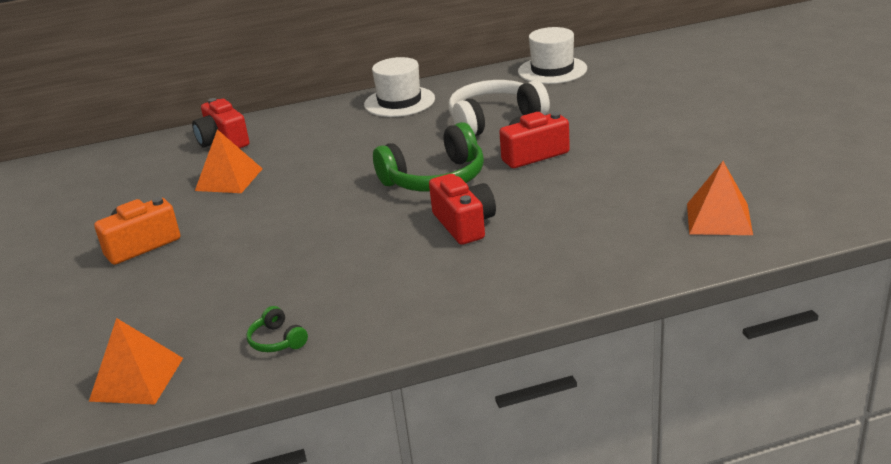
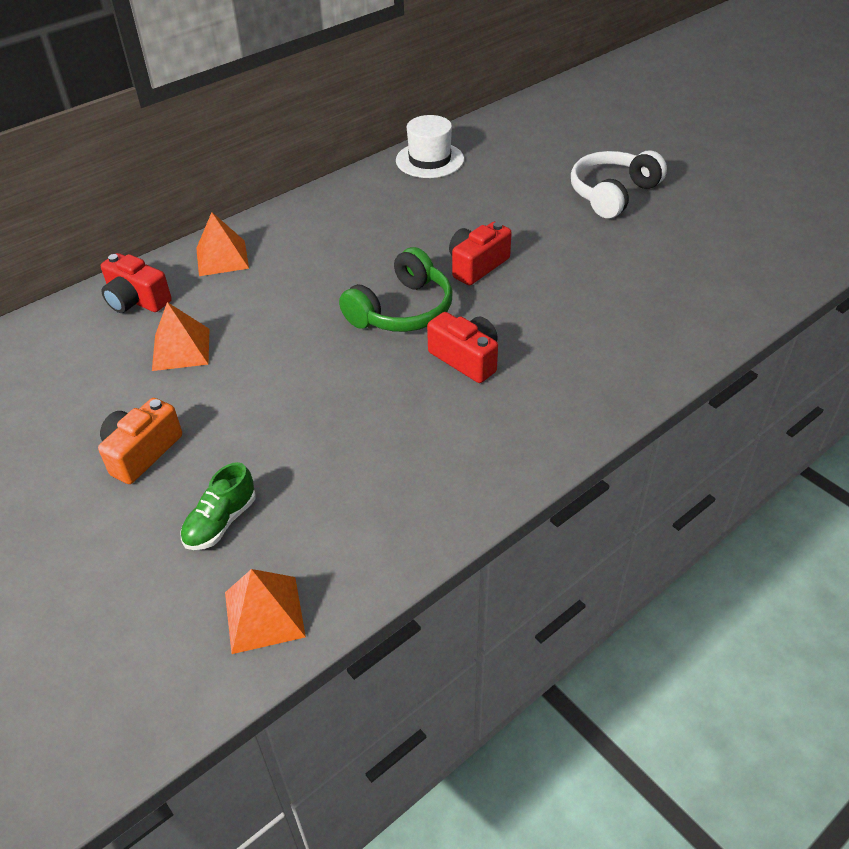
camera: 25 degrees left, 15 degrees up
green headphones [246,306,308,352] -> none
white hat [364,57,435,117] -> none
white headphones [448,80,550,136] -> white headphones moved to [571,151,667,218]
orange pyramid [687,161,753,235] -> orange pyramid moved to [196,212,249,276]
none -> green shoe [181,462,256,550]

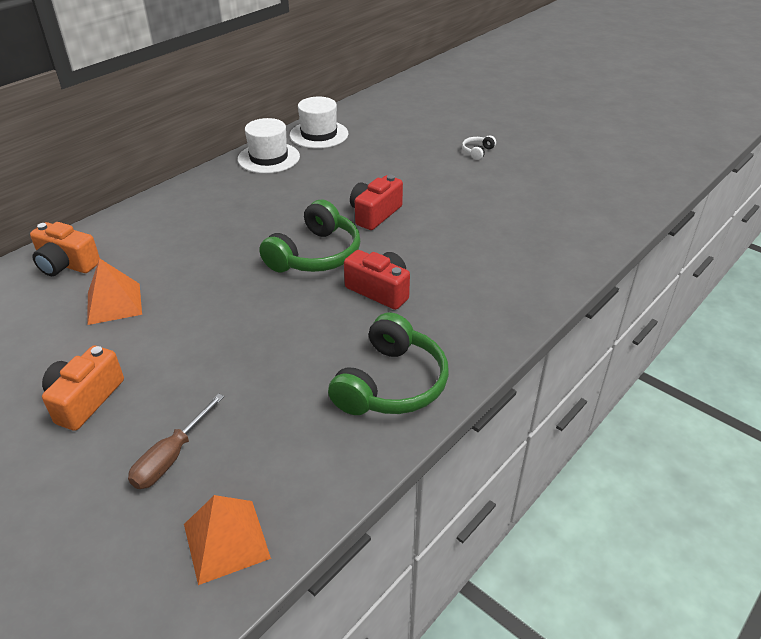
camera: 10 degrees left, 5 degrees down
red camera [101,253,172,313] -> orange camera [30,222,100,276]
green shoe [181,462,256,550] -> brown screwdriver [128,393,224,489]
orange pyramid [196,212,249,276] -> none
white headphones [571,151,667,218] -> white headphones [462,135,496,160], size x0.44
none -> white hat [238,118,300,174]
none -> green headphones [328,312,449,415]

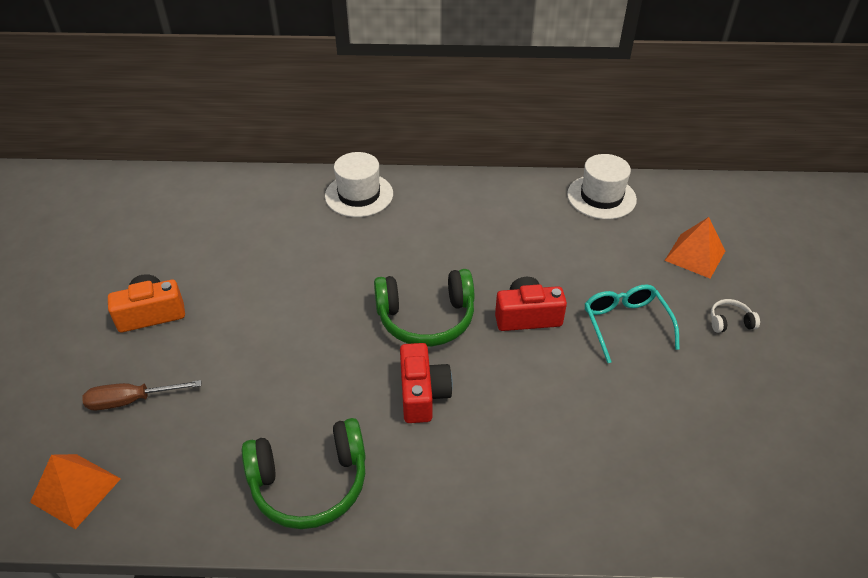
camera: 50 degrees right, 5 degrees up
orange camera [30,222,100,276] -> none
orange pyramid [88,258,142,325] -> orange pyramid moved to [664,217,725,279]
white hat [238,118,300,174] -> white hat moved to [325,152,393,217]
none -> turquoise glasses [585,285,680,363]

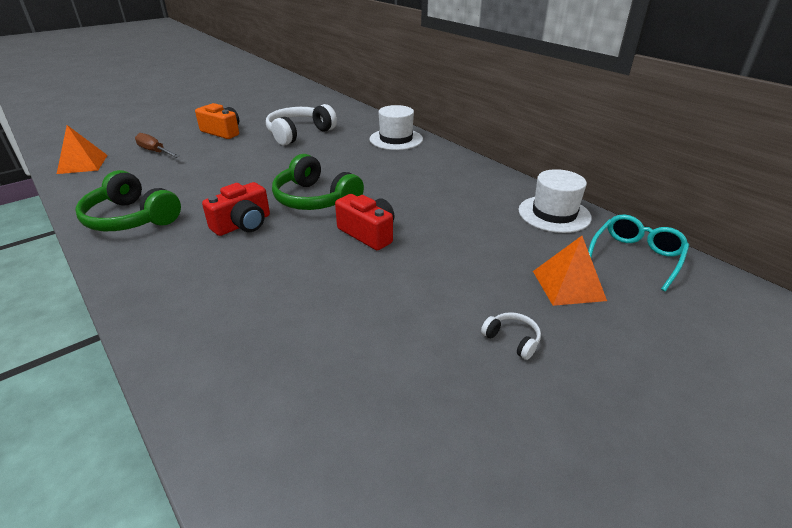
camera: 50 degrees right, 10 degrees down
turquoise glasses [585,285,680,363] -> turquoise glasses moved to [588,214,689,292]
none -> white headphones [266,104,337,146]

